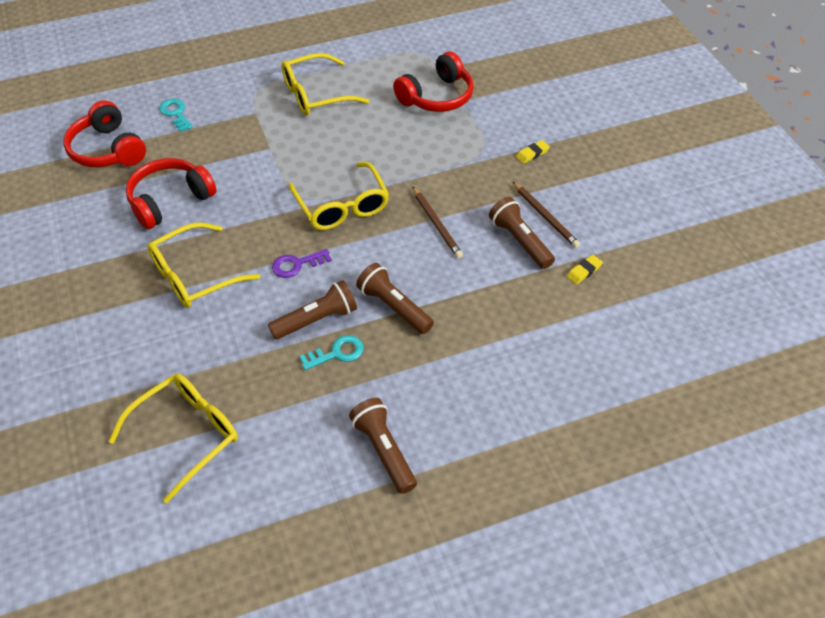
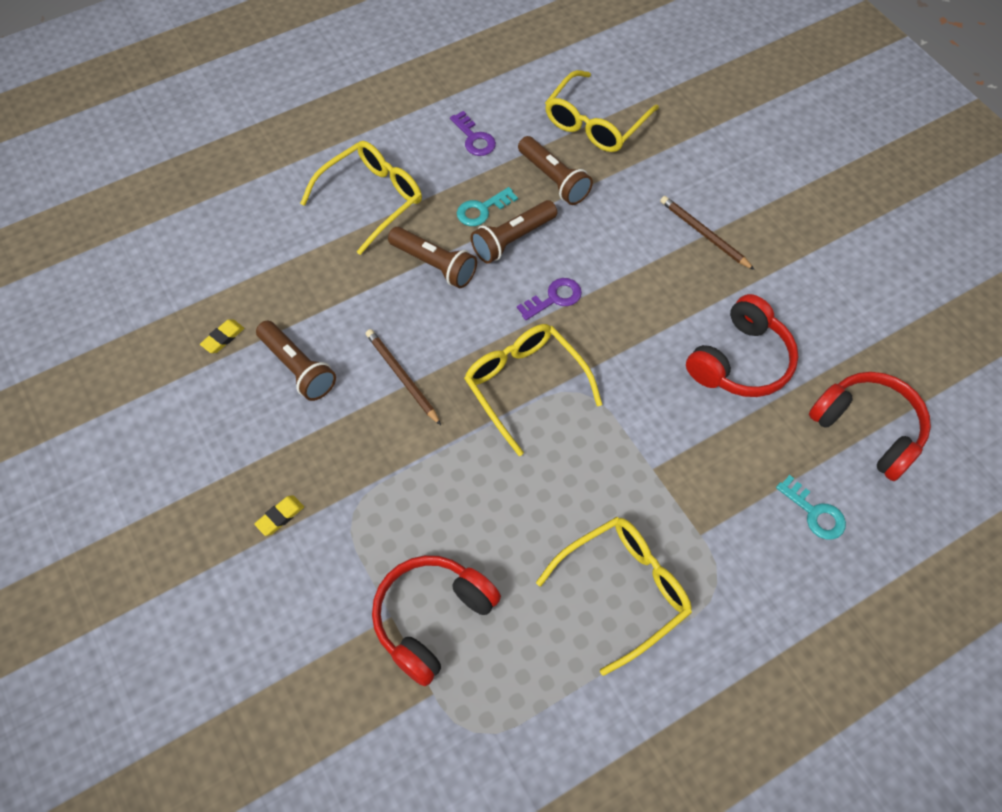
camera: 170 degrees right, 10 degrees up
yellow glasses [147,222,260,308] -> yellow glasses moved to [300,141,422,255]
brown flashlight [349,398,417,494] -> brown flashlight moved to [518,136,593,205]
brown pencil [513,182,580,248] -> brown pencil moved to [660,196,755,270]
none -> purple key [450,111,496,156]

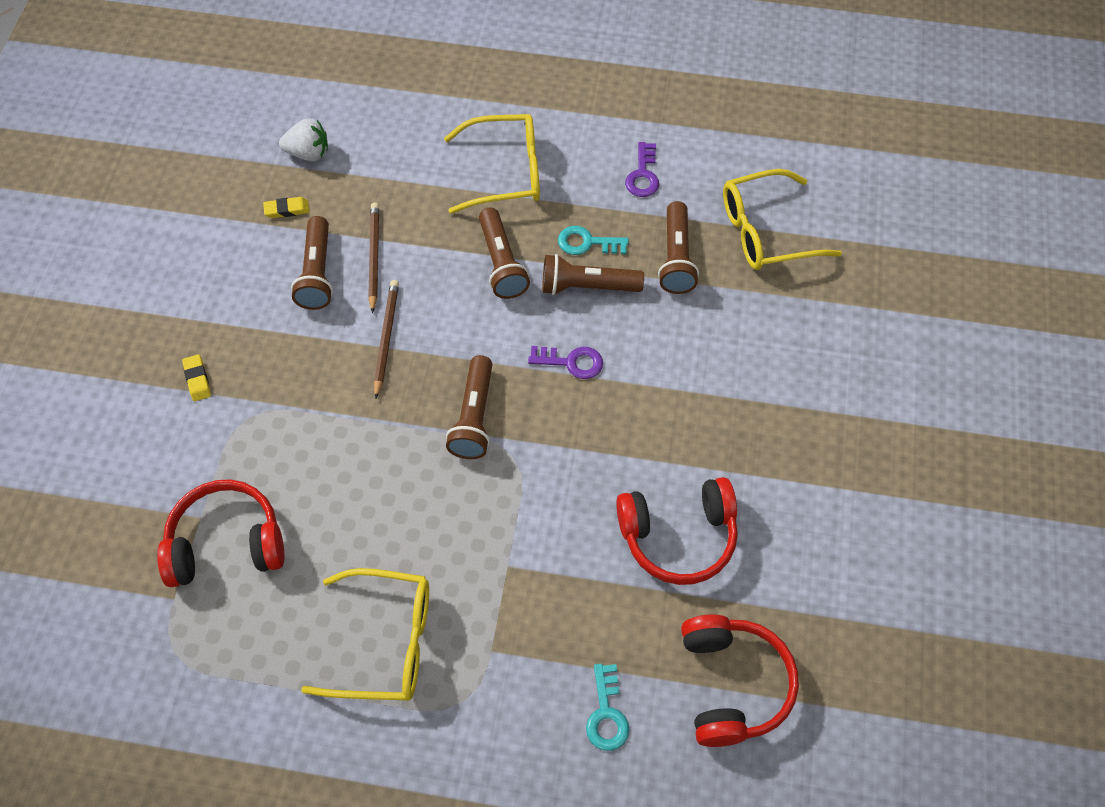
camera: 40 degrees right, 0 degrees up
yellow eraser [254,495,304,536] -> yellow eraser turned 75 degrees clockwise [182,354,211,401]
yellow glasses [464,324,602,456] -> brown flashlight [446,355,492,459]
brown pencil [660,196,755,270] -> brown pencil moved to [368,202,379,313]
none -> white strawberry [279,118,328,162]

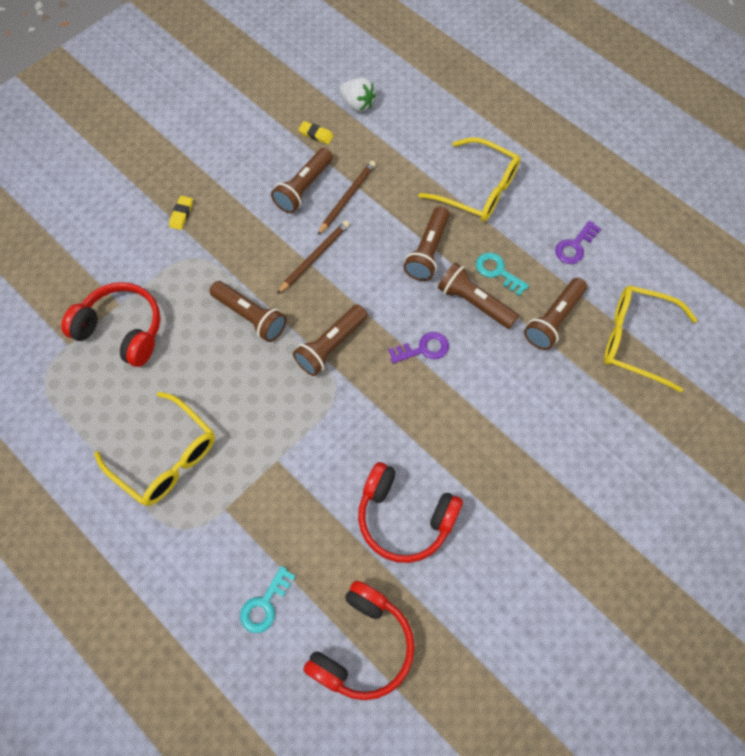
camera: 35 degrees right, 5 degrees up
purple key [528,346,603,379] -> purple key turned 60 degrees counterclockwise [388,332,449,364]
none -> brown flashlight [209,281,287,342]

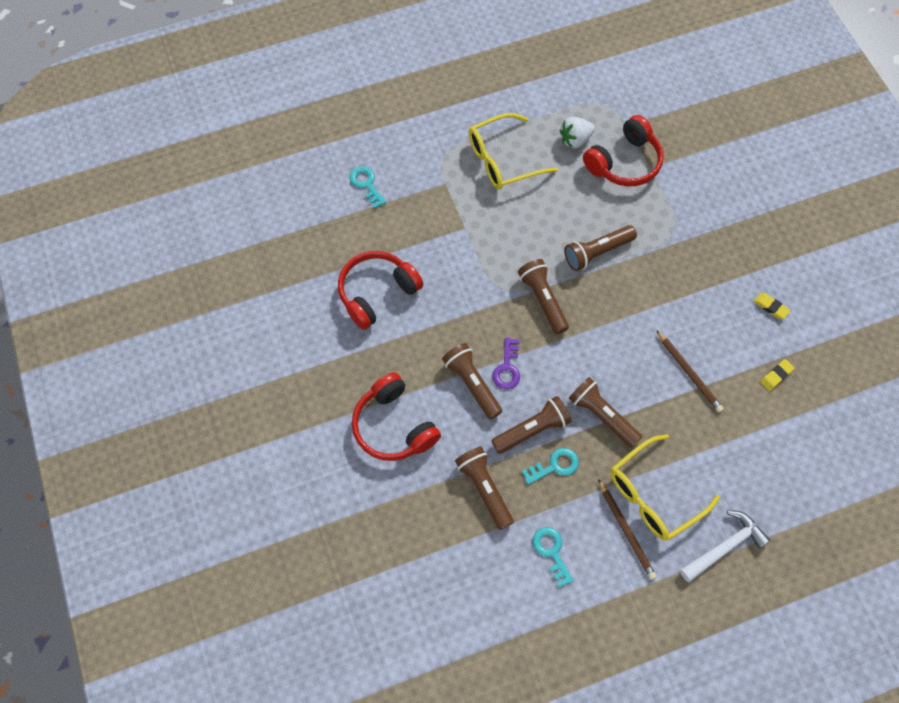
camera: 115 degrees right, 0 degrees up
yellow eraser [169,196,193,230] -> yellow eraser moved to [754,293,790,319]
brown flashlight [271,148,333,213] -> brown flashlight moved to [442,343,502,420]
brown pencil [277,220,350,294] -> brown pencil moved to [598,479,657,580]
red headphones [303,581,415,700] -> red headphones moved to [352,372,441,461]
white strawberry [340,77,376,112] -> white strawberry moved to [560,117,595,148]
purple key [555,221,601,264] -> turquoise key [532,527,574,587]
yellow glasses [604,285,698,393] -> none
none -> white hammer [680,510,770,582]

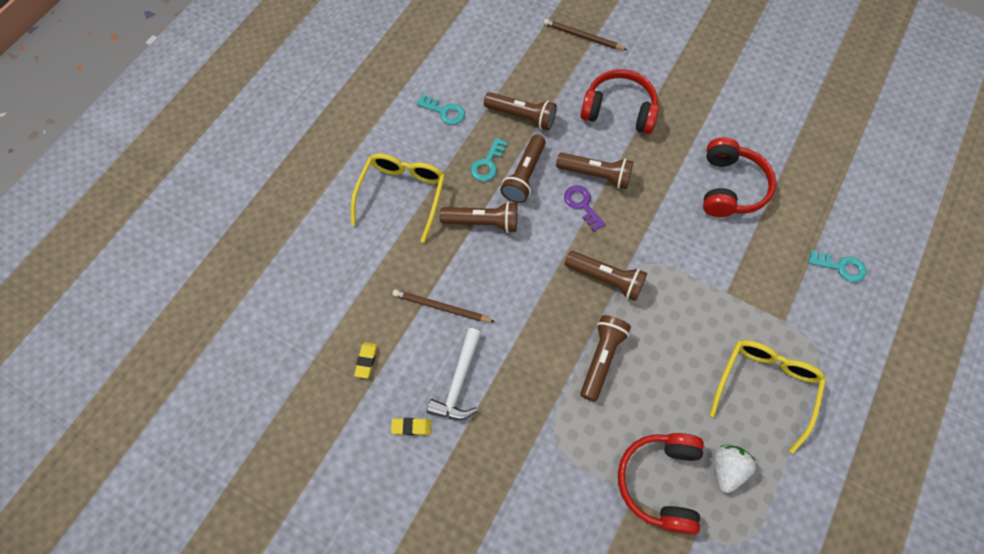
camera: 140 degrees right, 0 degrees up
brown pencil [598,479,657,580] -> brown pencil moved to [543,19,627,50]
white hammer [680,510,770,582] -> white hammer moved to [427,328,481,420]

